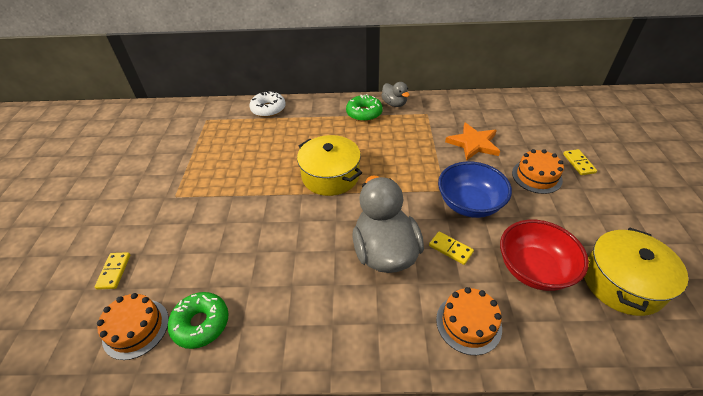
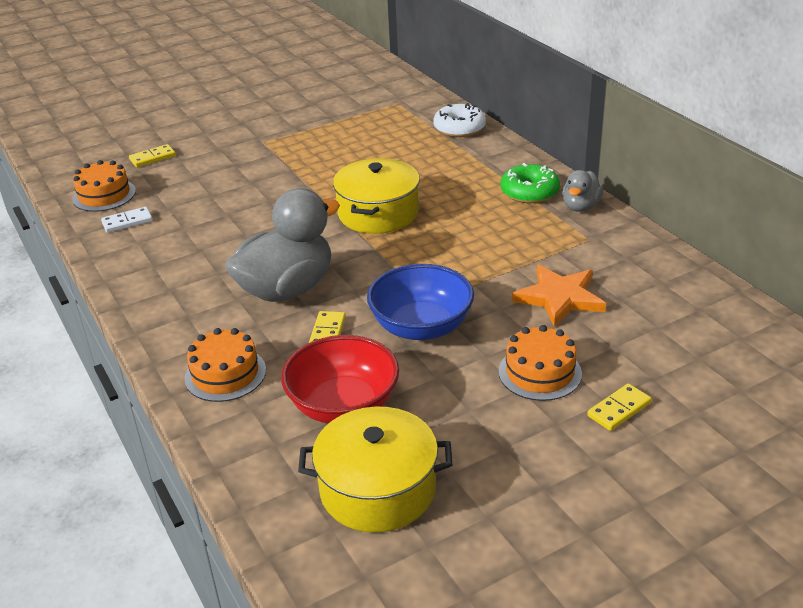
camera: 60 degrees right, 10 degrees down
green donut [168,292,229,349] -> white domino [101,207,153,233]

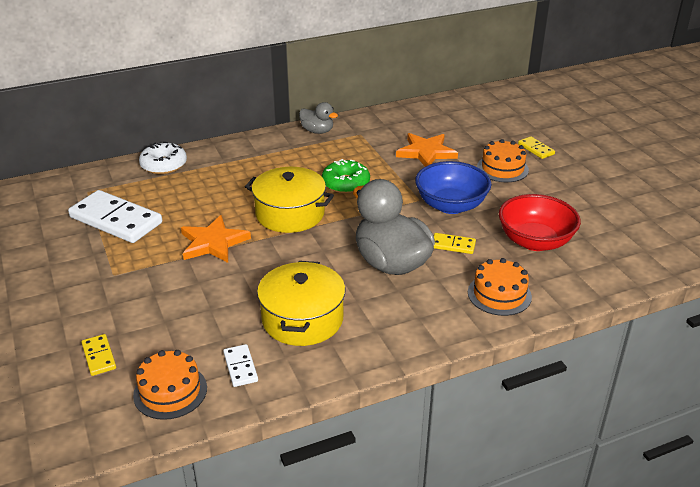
camera: 85 degrees left, 0 degrees up
yellow pot [298,407,452,532] -> yellow pot moved to [257,261,345,346]
green donut [501,163,560,203] -> green donut moved to [322,159,370,194]
none -> white domino [68,190,162,243]
none -> orange star [181,215,251,263]

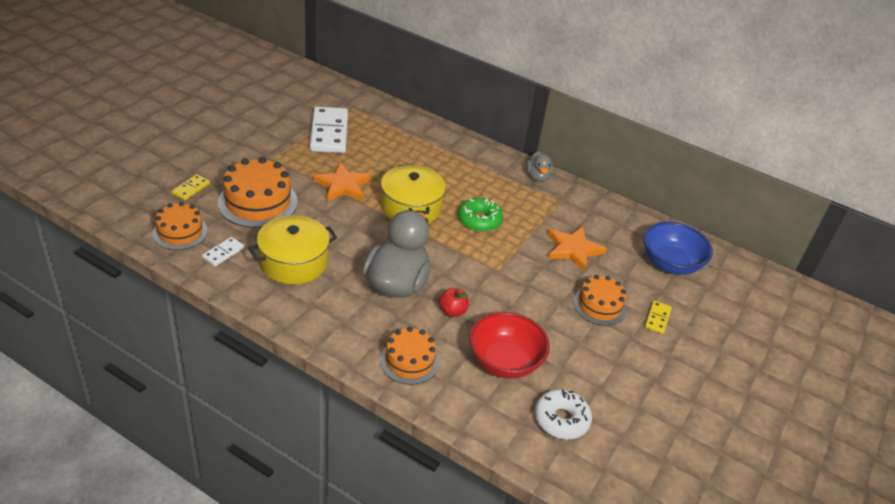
camera: 50 degrees right, 5 degrees up
white donut [139,142,187,174] -> white donut moved to [535,389,592,439]
blue bowl [415,161,492,214] -> blue bowl moved to [644,222,713,275]
yellow domino [434,233,476,254] -> red apple [438,288,469,317]
none -> orange cake [218,157,298,228]

